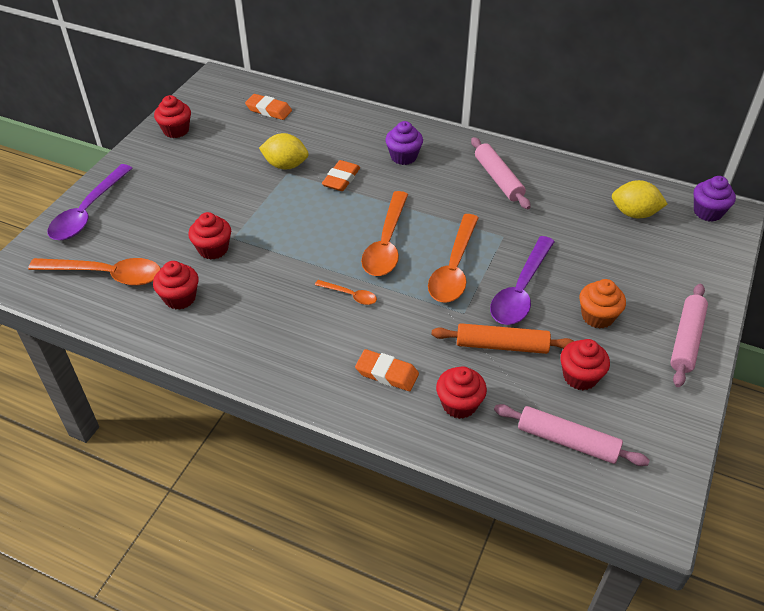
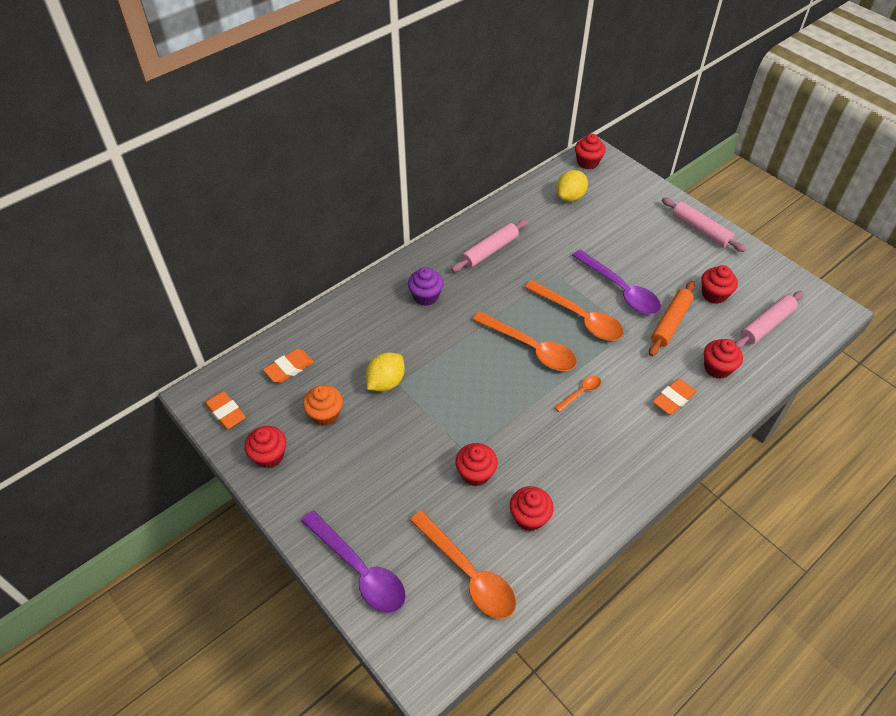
camera: 65 degrees left, 5 degrees up
orange spoon [28,258,161,286] -> orange spoon turned 105 degrees clockwise [410,510,516,619]
orange eraser [322,160,360,191] -> orange eraser moved to [204,391,246,429]
pink rolling pin [471,137,531,209] -> pink rolling pin turned 45 degrees counterclockwise [451,219,528,272]
orange cupcake [579,279,626,329] -> orange cupcake moved to [303,385,343,426]
purple cupcake [694,176,736,222] -> red cupcake [575,134,606,169]

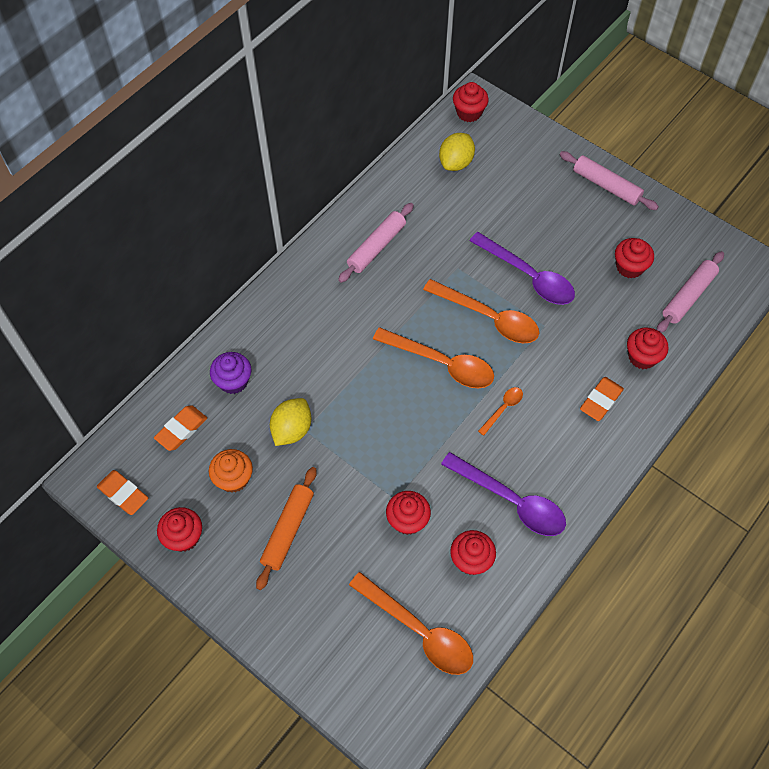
camera: 10 degrees left, 10 degrees up
purple spoon [301,510,406,613] -> purple spoon moved to [441,452,566,536]
purple cupcake [408,267,443,306] -> purple cupcake moved to [210,352,252,394]
orange rolling pin [649,281,695,356] -> orange rolling pin moved to [256,467,317,590]

